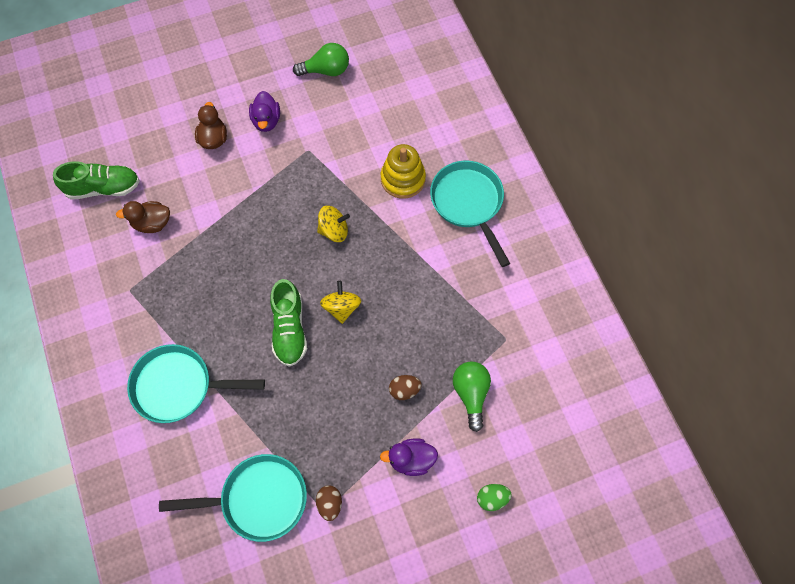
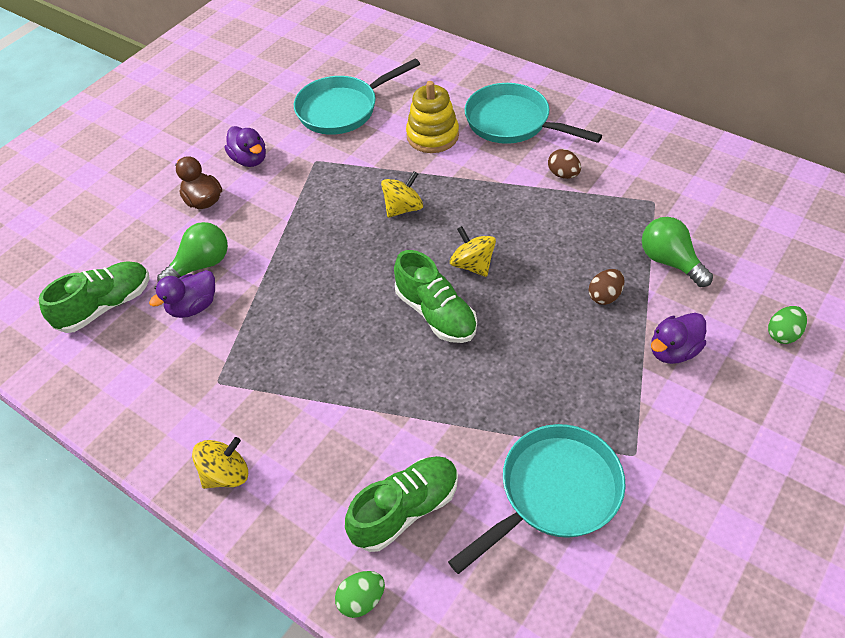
camera: 30 degrees left, 15 degrees down
brown duck [116,201,170,233] -> purple duck [149,270,215,318]
turquoise pan [127,344,265,423] -> turquoise pan moved to [294,58,420,135]
green light bulb [293,43,349,76] -> green light bulb moved to [157,222,228,282]
brown egg [316,485,342,521] -> brown egg moved to [548,149,581,179]
none -> yellow spinning top [192,437,248,489]
none -> green egg [335,571,385,618]
none -> green shoe [345,456,458,552]

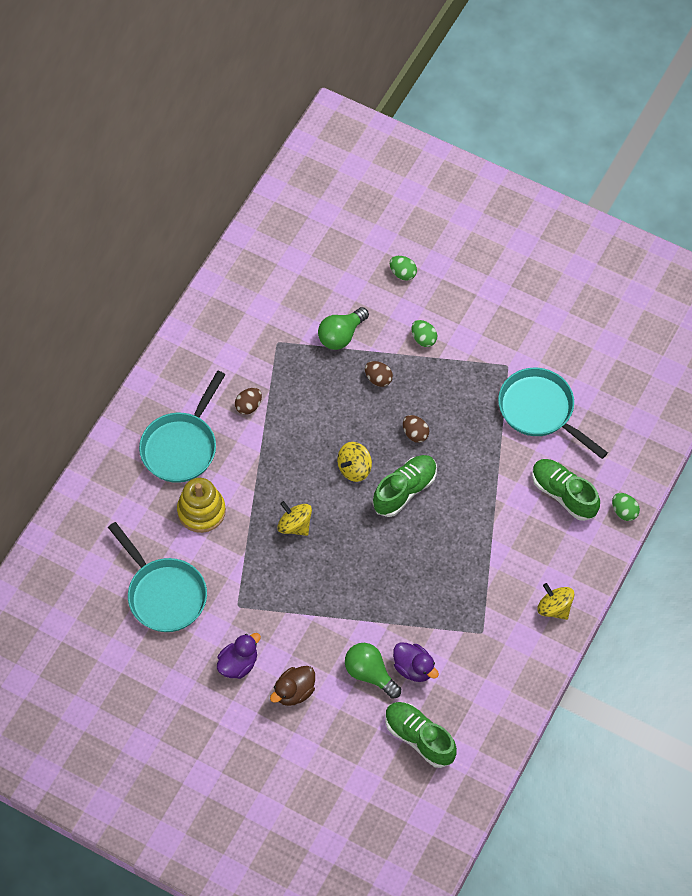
camera: 100 degrees left, 10 degrees up
purple duck [651,313,706,364] -> green egg [411,320,437,347]
none -> brown egg [403,415,429,443]

